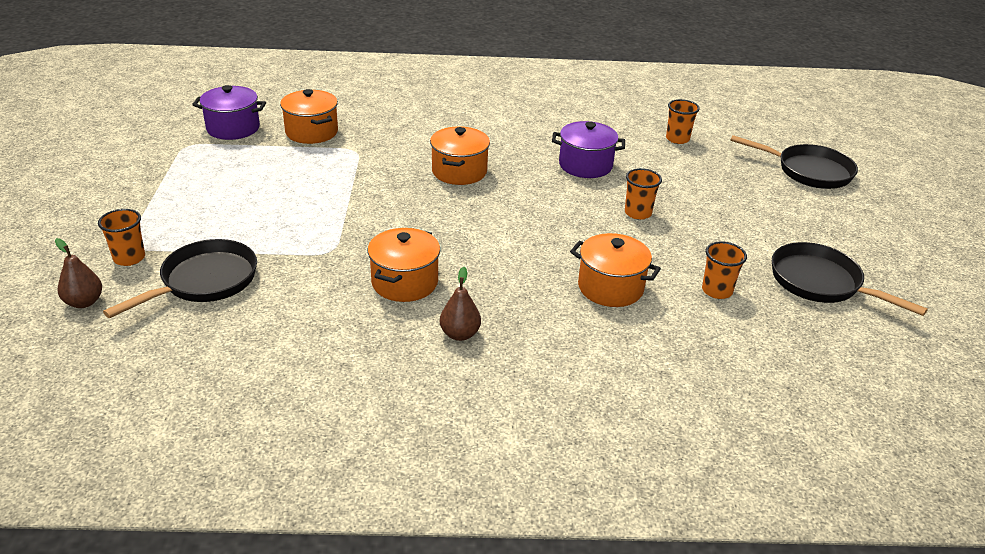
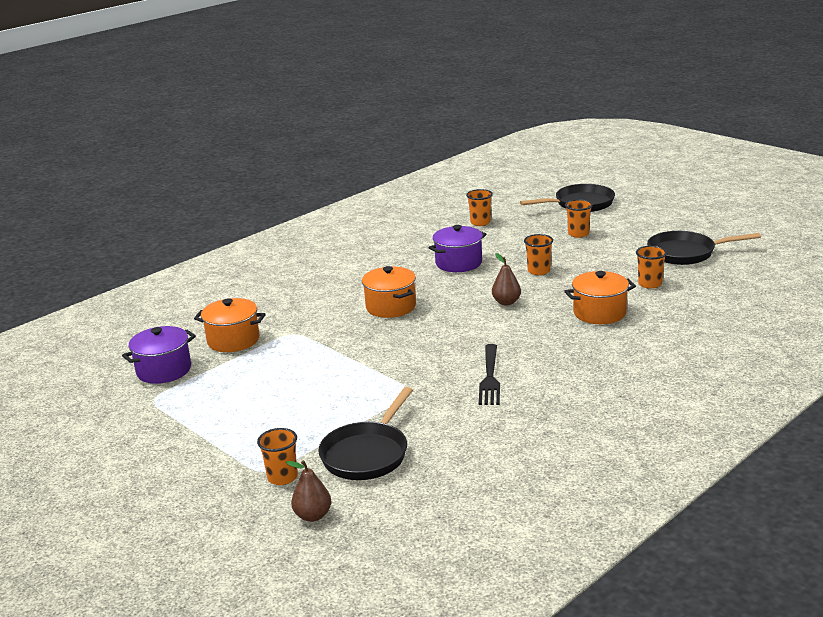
camera: 40 degrees left, 10 degrees down
black pan [103,239,257,318] -> black pan turned 150 degrees counterclockwise [318,387,413,480]
orange pot [368,228,440,302] -> black fork [479,344,500,405]
brown pear [440,267,481,341] -> brown pear moved to [492,253,521,305]
none -> orange cup [565,199,593,238]

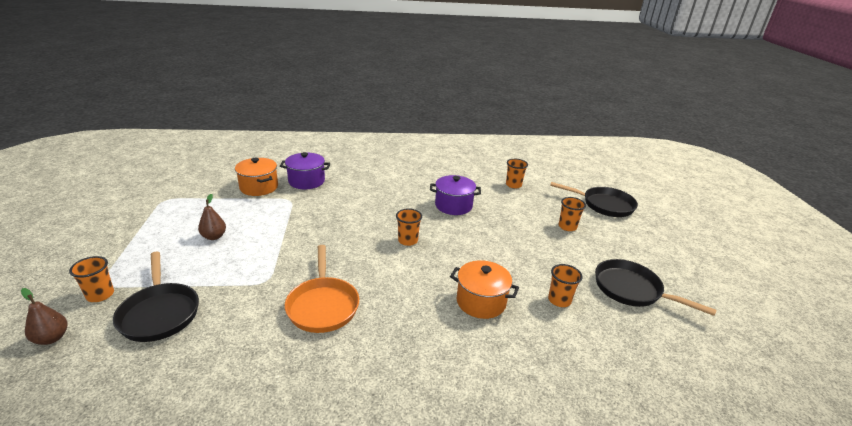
camera: 35 degrees right, 5 degrees up
purple pot [122,326,196,384] -> purple pot moved to [280,152,330,189]
black pan [318,387,413,480] -> black pan turned 90 degrees counterclockwise [113,252,199,342]
orange pot [362,266,416,318] -> none
black fork [479,344,500,405] -> orange pan [285,245,359,333]
brown pear [492,253,521,305] -> brown pear moved to [198,194,226,240]
orange cup [524,234,553,275] -> orange cup moved to [396,208,422,246]

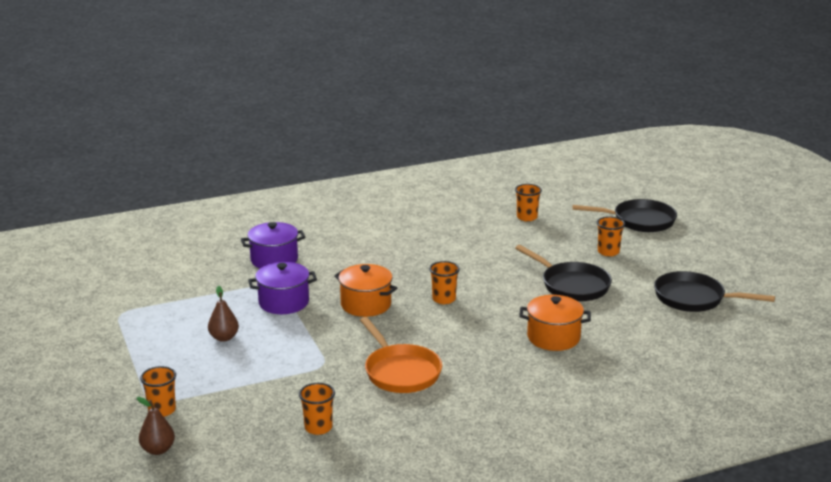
camera: 15 degrees left, 5 degrees down
black pan [113,252,199,342] -> black pan moved to [515,245,612,301]
orange pot [235,158,278,196] -> orange pot moved to [334,264,397,317]
purple pot [430,175,481,215] -> purple pot moved to [248,262,317,314]
orange cup [548,264,583,307] -> orange cup moved to [299,383,335,435]

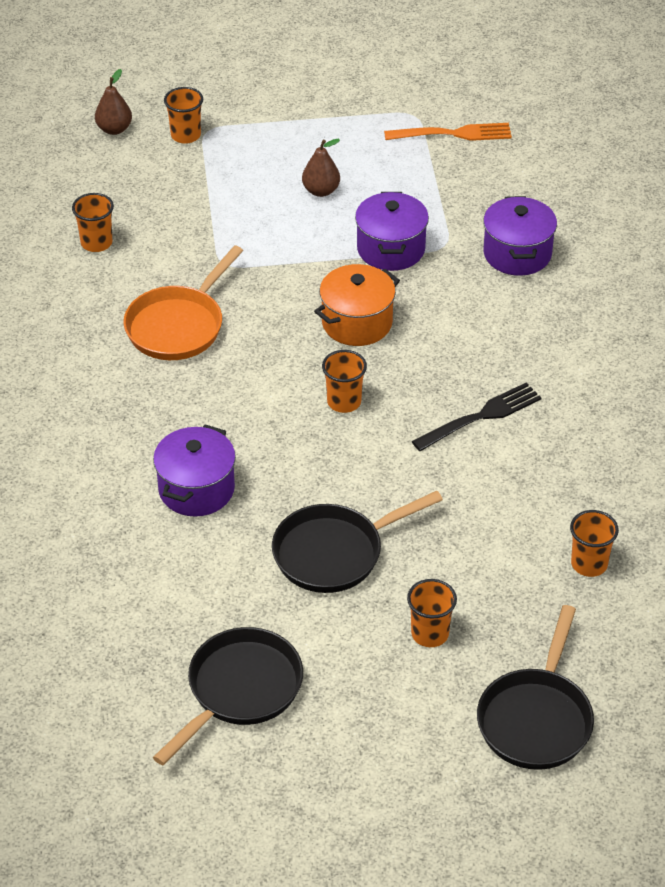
camera: 105 degrees right, 20 degrees up
orange pan [360,317,442,393] -> orange pan turned 45 degrees counterclockwise [124,245,243,360]
orange pot [519,295,591,351] -> purple pot [153,425,236,517]
none -> orange fork [384,123,512,141]
none -> black fork [412,382,542,451]

